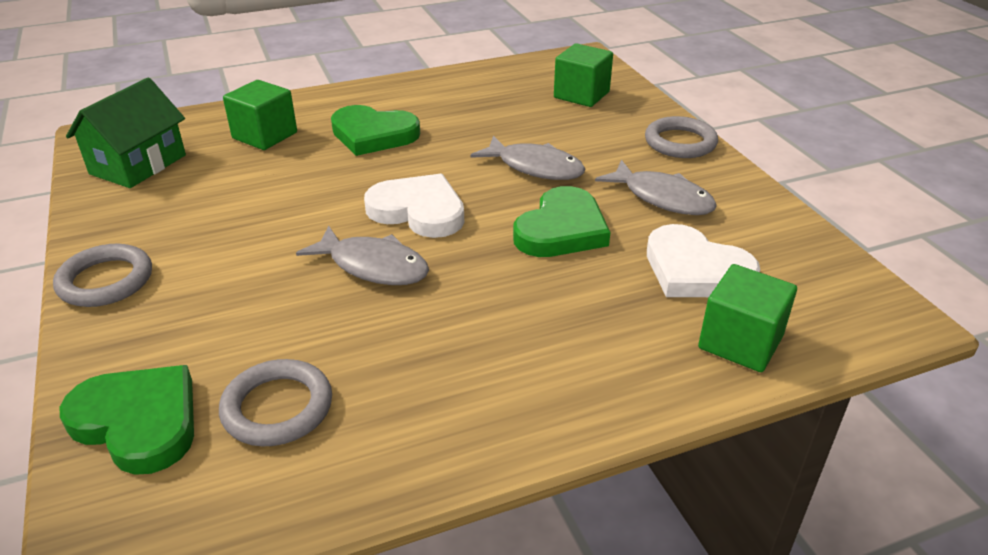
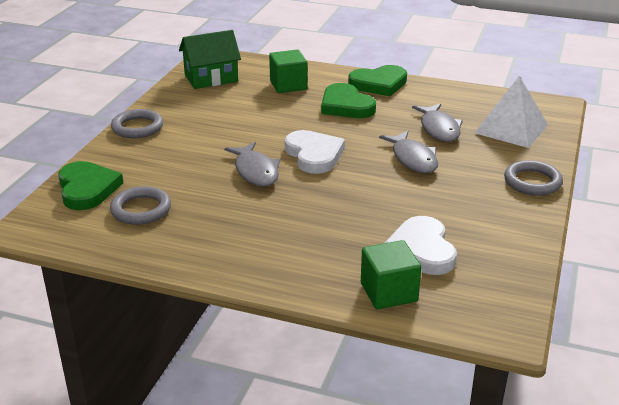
camera: 40 degrees right, 5 degrees down
green heart [513,186,610,257] -> green heart moved to [348,65,407,96]
green cube [554,43,613,107] -> white pyramid [475,76,548,148]
grey fish [595,160,717,215] -> grey fish moved to [412,103,463,142]

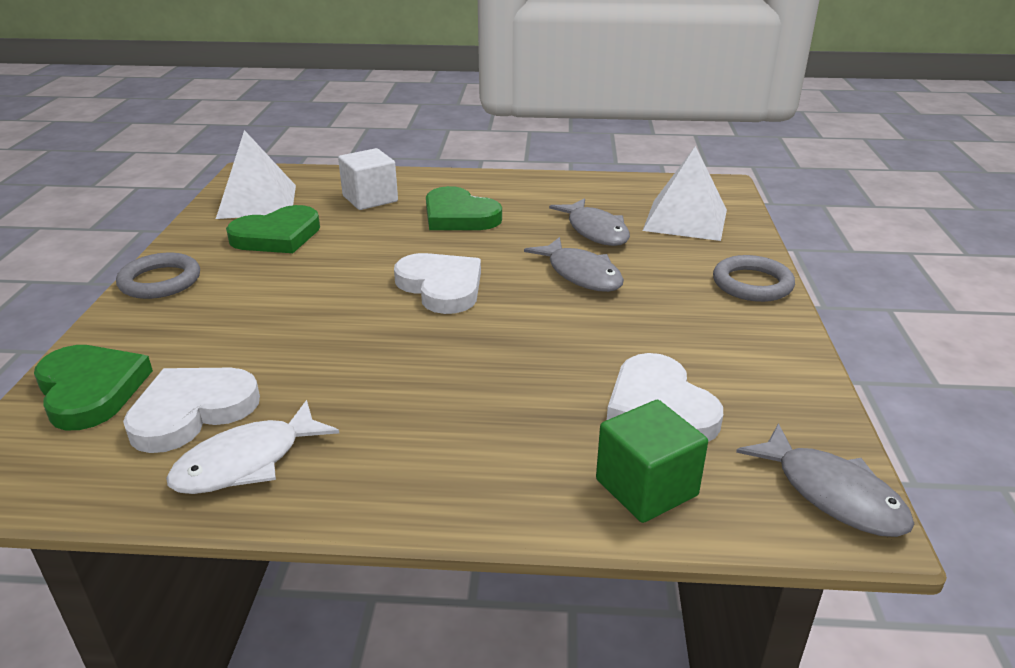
camera: 15 degrees left, 0 degrees up
grey ring [110,186,171,225] -> white heart [123,368,260,453]
green house [179,30,241,89] -> white pyramid [216,130,296,219]
grey fish [224,142,280,187] -> grey fish moved to [736,423,914,537]
green cube [269,50,307,93] -> white cube [338,148,398,210]
green heart [348,65,407,96] -> green heart moved to [226,205,320,253]
none -> white fish [166,400,339,494]

